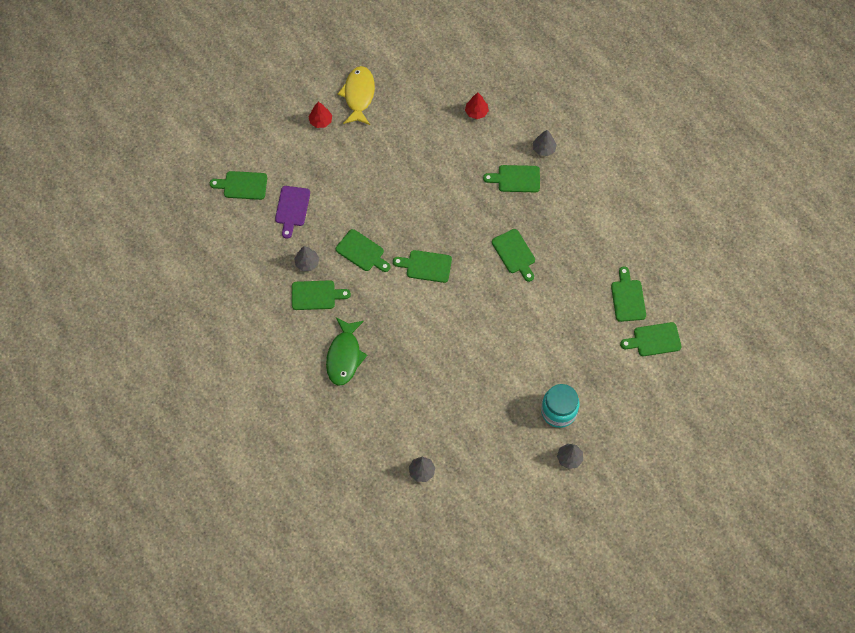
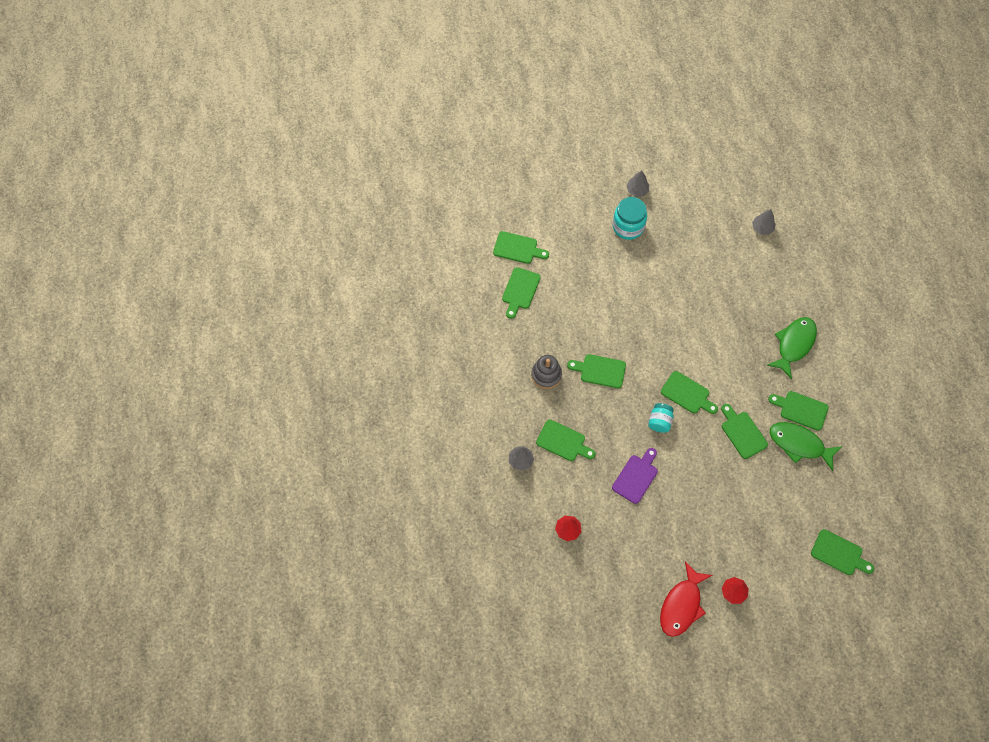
camera: 155 degrees left, 0 degrees up
purple cutting board [275,186,310,239] -> purple cutting board moved to [612,448,658,504]
grey tree [294,246,319,271] -> green fish [770,422,842,471]
yellow fish [338,66,375,125] -> red fish [660,561,712,637]
green cutting board [492,229,535,282] -> green cutting board turned 75 degrees counterclockwise [567,354,626,388]
none -> grey stacking toy [531,355,562,389]
none -> turquoise jar [648,403,674,433]

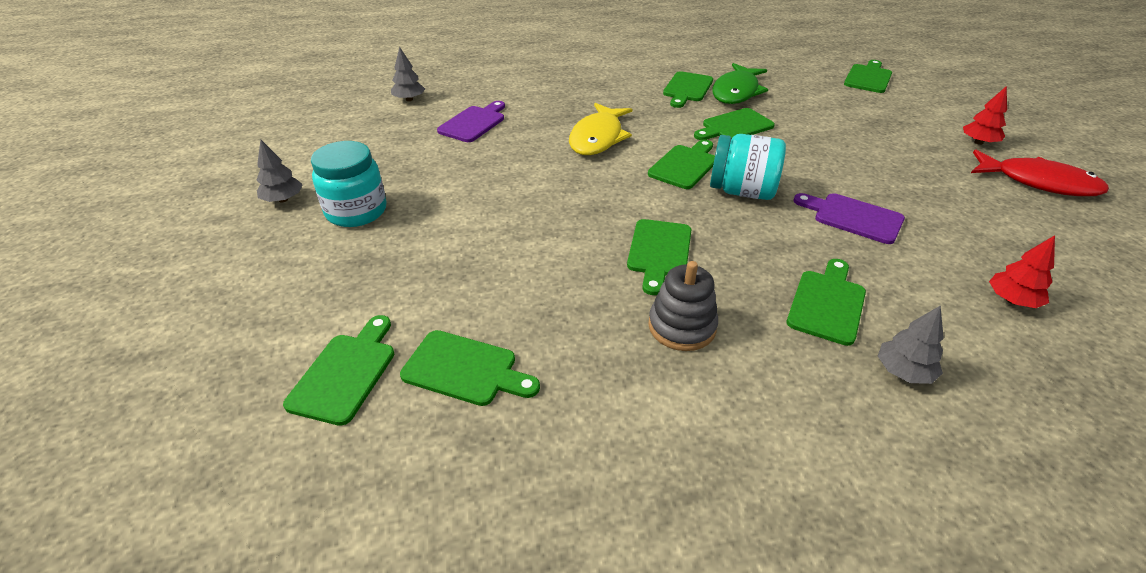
camera: 90 degrees left, 25 degrees down
turquoise jar [648,403,674,433] -> turquoise jar [710,134,786,200], size x1.58
green fish [766,317,817,379] -> none
none -> purple cutting board [437,101,505,142]
none -> yellow fish [569,103,632,155]

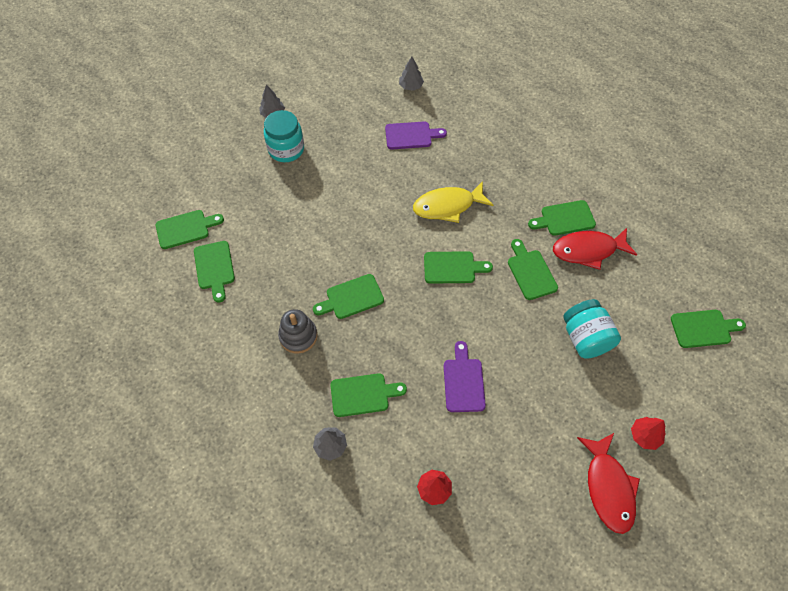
camera: 55 degrees right, 20 degrees up
green cutting board [694,108,775,140] -> green cutting board turned 45 degrees clockwise [508,239,558,300]
turquoise jar [710,134,786,200] -> turquoise jar moved to [563,299,621,359]
green fish [712,63,768,104] -> red fish [553,228,637,270]

